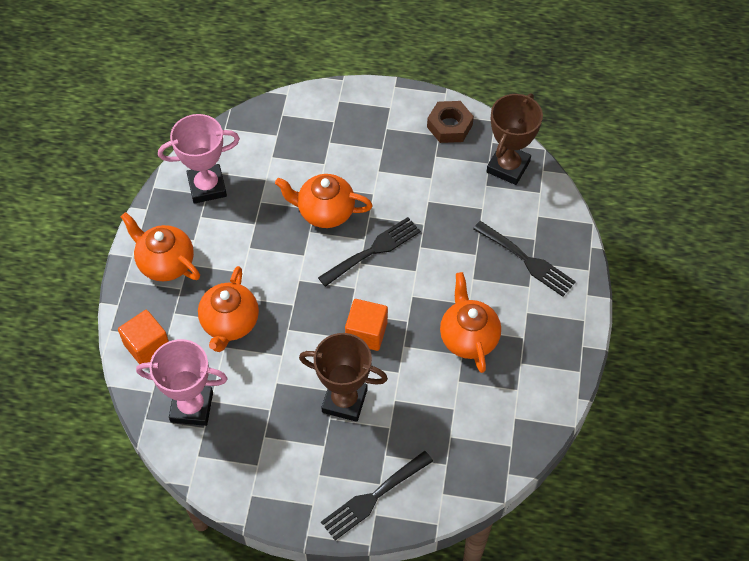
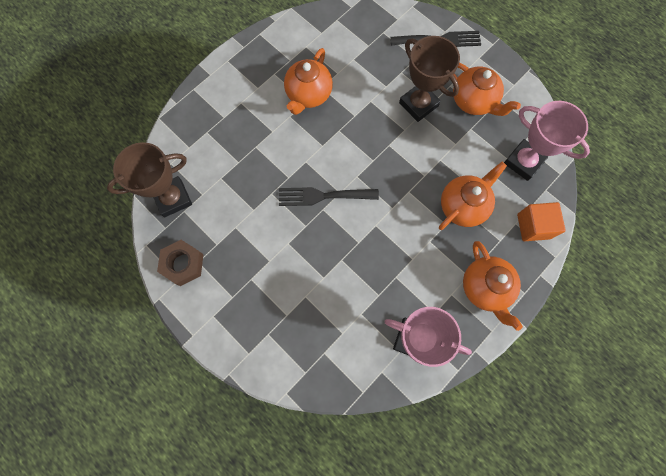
camera: 145 degrees left, 15 degrees up
orange teapot [275,174,373,228] -> orange teapot moved to [453,63,521,116]
orange cube [345,299,388,351] -> none
black fork [473,221,576,297] -> none

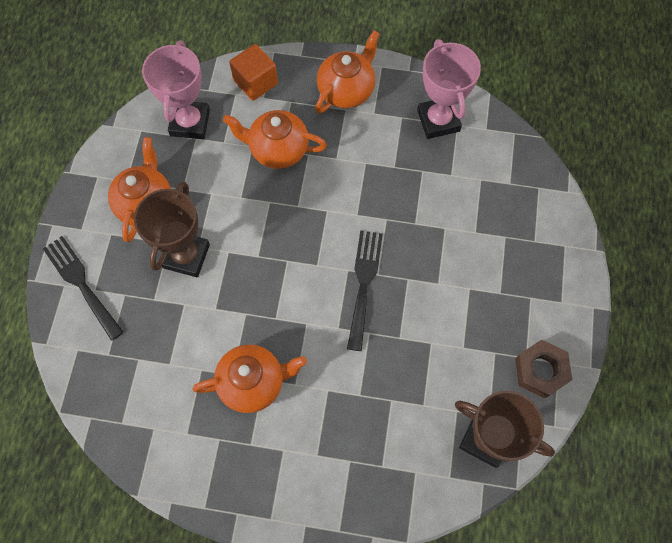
camera: 125 degrees left, 5 degrees down
black fork [279,187,379,206] -> black fork turned 135 degrees counterclockwise [347,230,383,351]

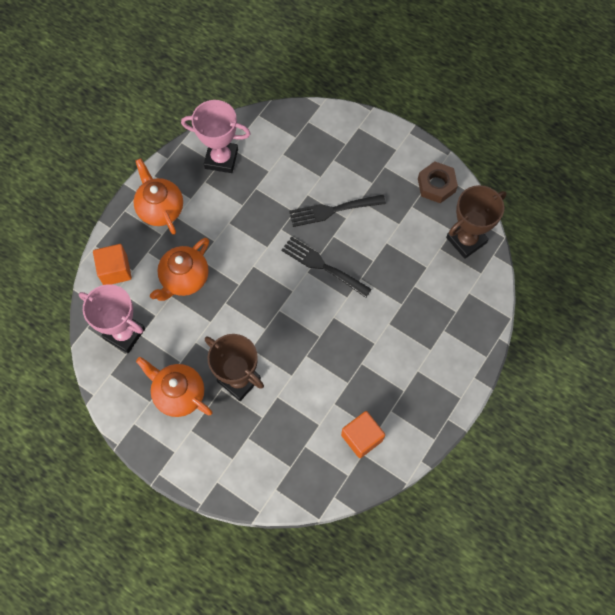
camera: 65 degrees left, 0 degrees up
black fork [43,236,124,341] -> black fork moved to [289,195,386,227]
orange teapot [192,344,307,413] -> none
none -> orange cube [341,411,385,458]

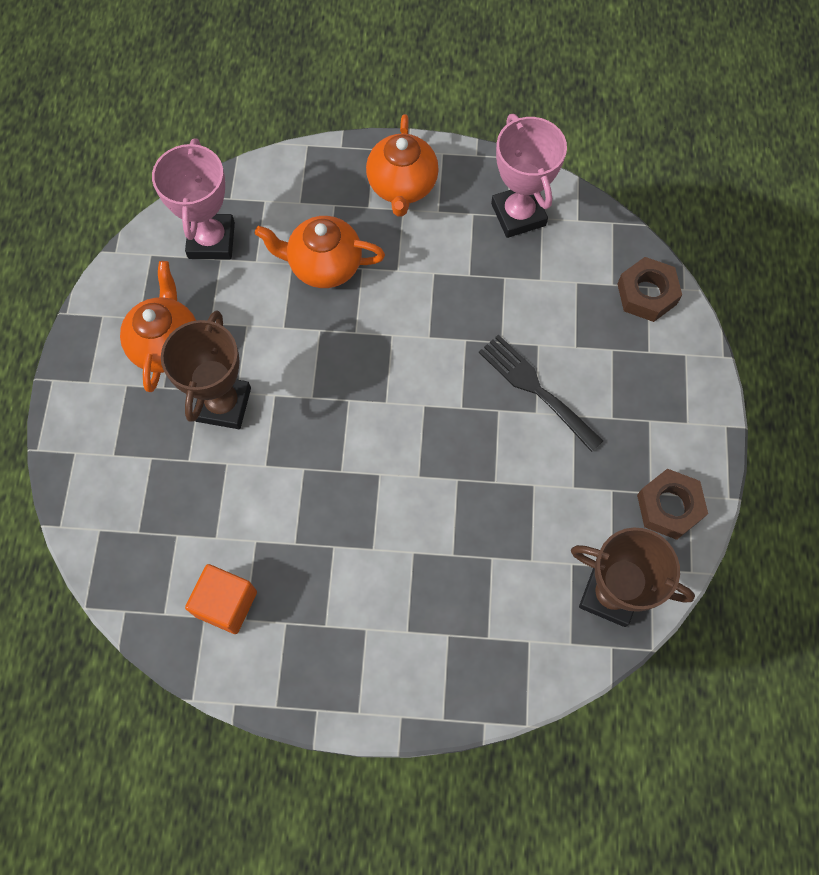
camera: 60 degrees right, 0 degrees up
orange cube [93,244,132,285] -> none
orange teapot [133,158,183,235] -> orange teapot turned 150 degrees clockwise [366,114,439,217]
black fork [281,236,372,298] -> none
none -> brown nut [617,257,682,322]

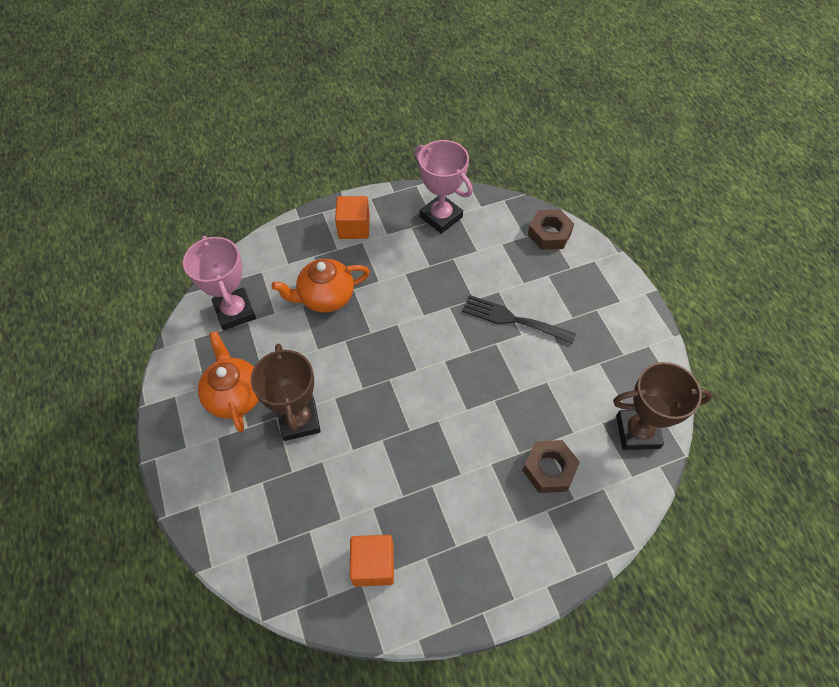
camera: 25 degrees left, 10 degrees down
orange teapot [366,114,439,217] -> orange cube [335,196,370,239]
brown nut [637,469,708,540] -> brown nut moved to [522,440,580,493]

